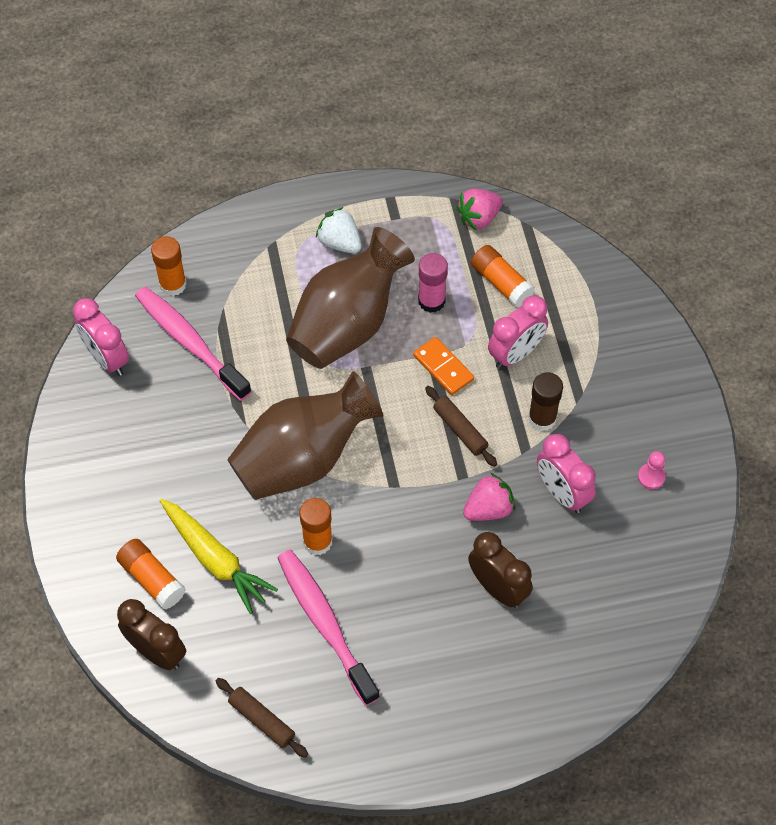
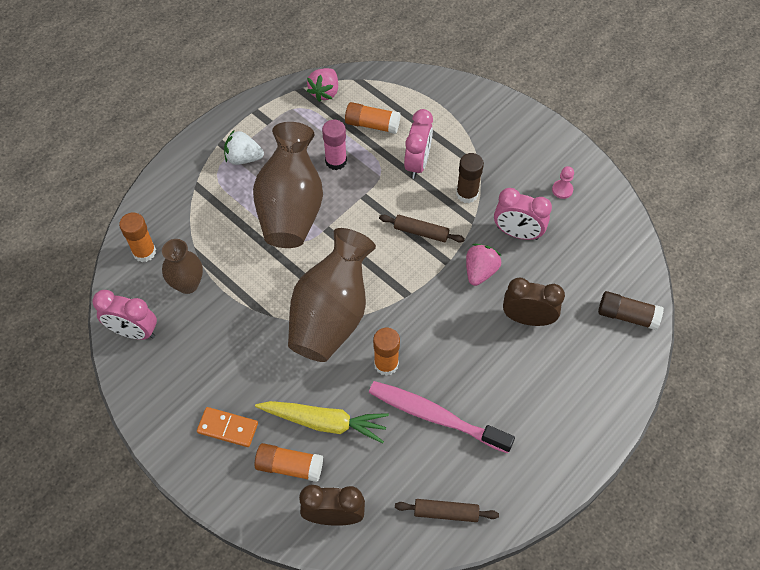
camera: 35 degrees left, 0 degrees up
pink toothbrush [135,287,252,401] -> brown vase [162,239,203,294]
orange domino [413,337,474,395] -> orange domino moved to [197,407,258,447]
none -> brown glue stick [598,291,664,330]

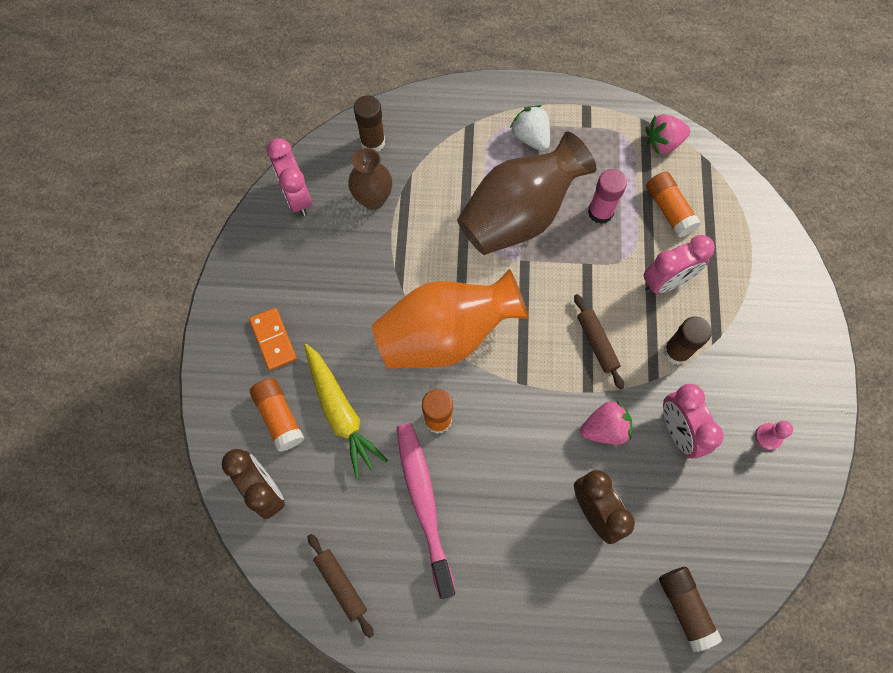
camera: 50 degrees right, 10 degrees up
orange glue stick [119,212,156,262] -> brown glue stick [354,96,385,152]
brown vase [288,228,376,362] -> orange vase [372,269,529,369]

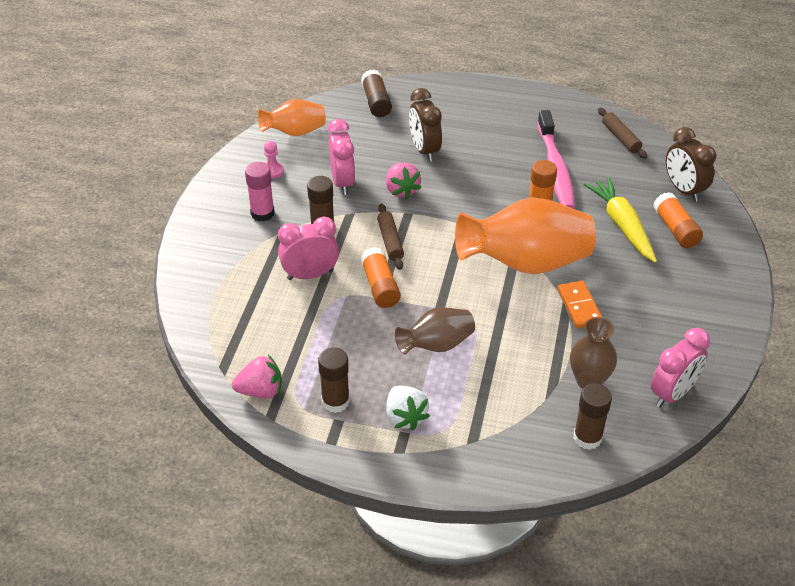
camera: 170 degrees left, 25 degrees down
orange domino [249,308,297,370] -> orange domino moved to [558,281,603,328]
pink clock [267,138,312,216] -> pink clock turned 60 degrees clockwise [651,328,710,407]
brown vase [457,132,596,255] -> brown vase [395,307,475,354], size x0.55
pink strawberry [580,401,632,445] -> pink strawberry turned 105 degrees counterclockwise [386,163,421,200]
pink glue stick [588,169,627,224] -> pink glue stick moved to [245,162,275,222]
orange glue stick [646,172,701,238] -> orange glue stick moved to [361,247,401,308]
none -> orange vase [258,99,326,136]
none -> brown glue stick [318,347,350,413]

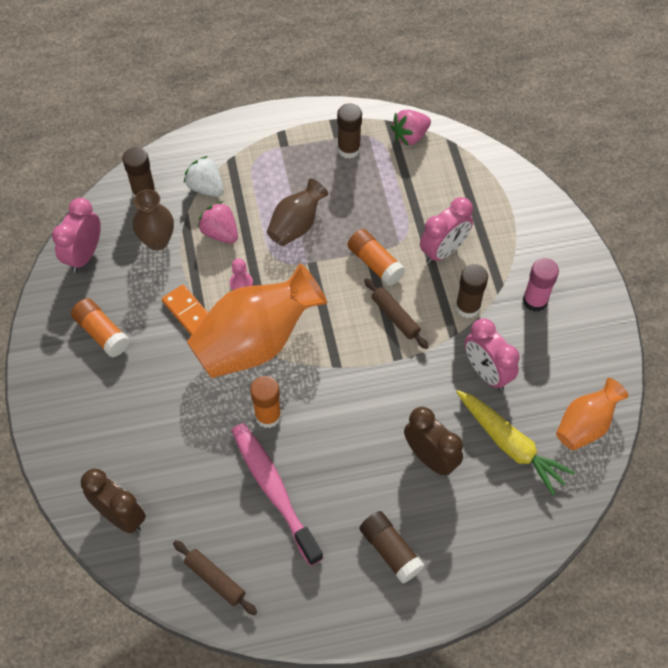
camera: 155 degrees right, 15 degrees up
pink pawn [264,141,284,178] -> pink pawn moved to [230,259,253,290]
brown glue stick [361,70,392,117] -> brown glue stick moved to [360,511,424,583]
pink strawberry [386,163,421,200] -> pink strawberry moved to [197,201,238,244]
white strawberry [386,386,430,431] -> white strawberry moved to [184,156,224,197]
yellow carrot [584,177,657,263] -> yellow carrot moved to [456,390,575,496]
orange glue stick [653,192,703,248] -> orange glue stick moved to [71,298,130,357]

